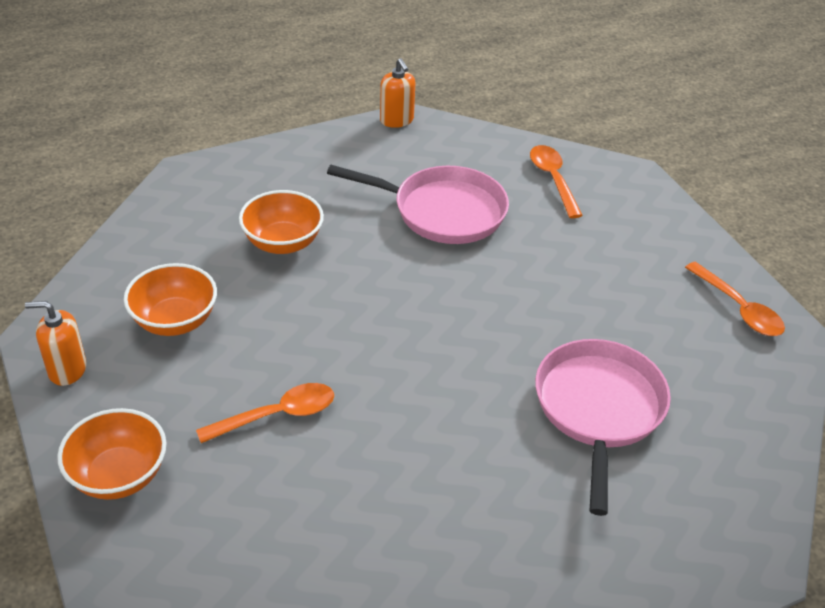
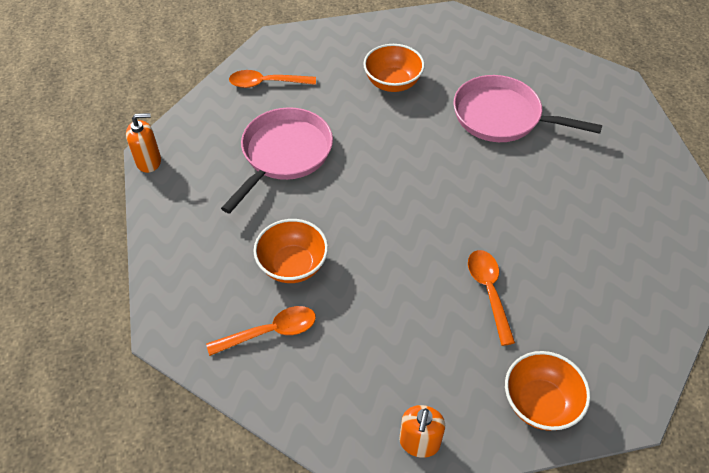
camera: 75 degrees left, 10 degrees up
orange bowl [124,263,217,336] -> orange bowl moved to [363,44,425,92]
orange spoon [685,262,785,336] -> orange spoon moved to [206,306,316,356]

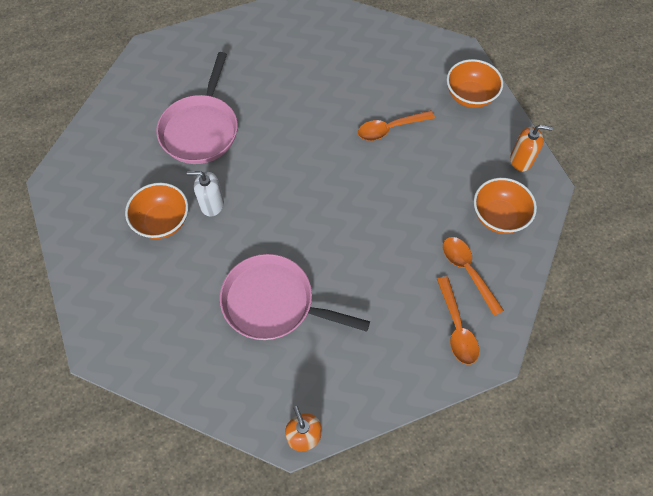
camera: 100 degrees left, 10 degrees up
orange spoon [229,70,316,88] -> orange spoon moved to [437,276,479,365]
orange bowl [253,219,328,283] -> orange bowl moved to [474,178,537,234]
none -> white soap dispenser [187,171,224,217]

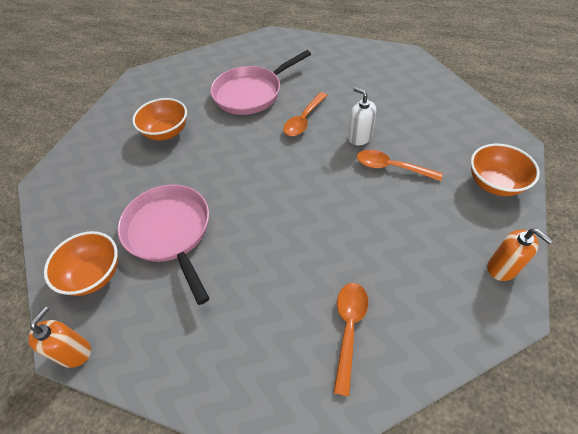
camera: 45 degrees right, 10 degrees down
white soap dispenser [187,171,224,217] -> white soap dispenser moved to [348,87,376,146]
orange spoon [437,276,479,365] -> orange spoon moved to [283,92,327,136]
orange bowl [474,178,537,234] -> orange bowl moved to [44,231,118,296]

